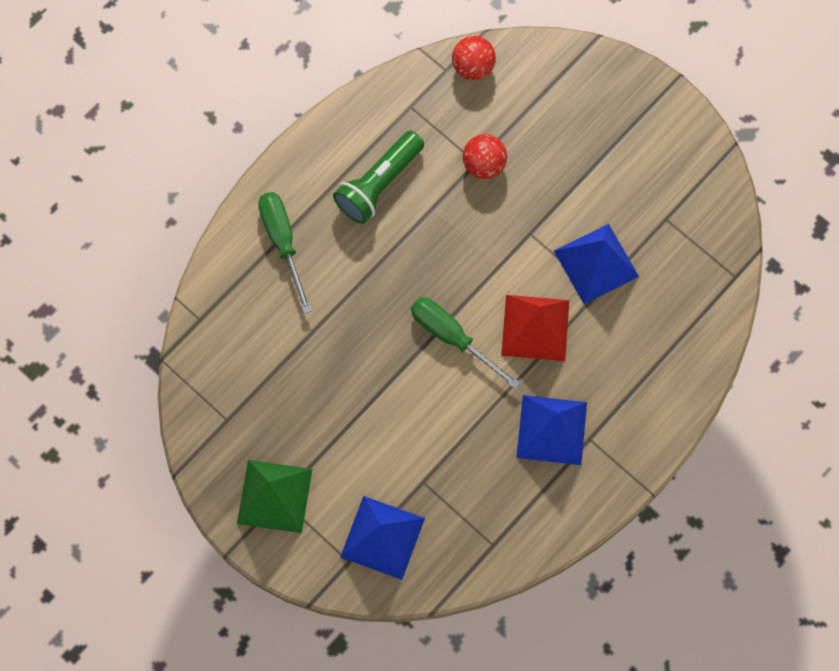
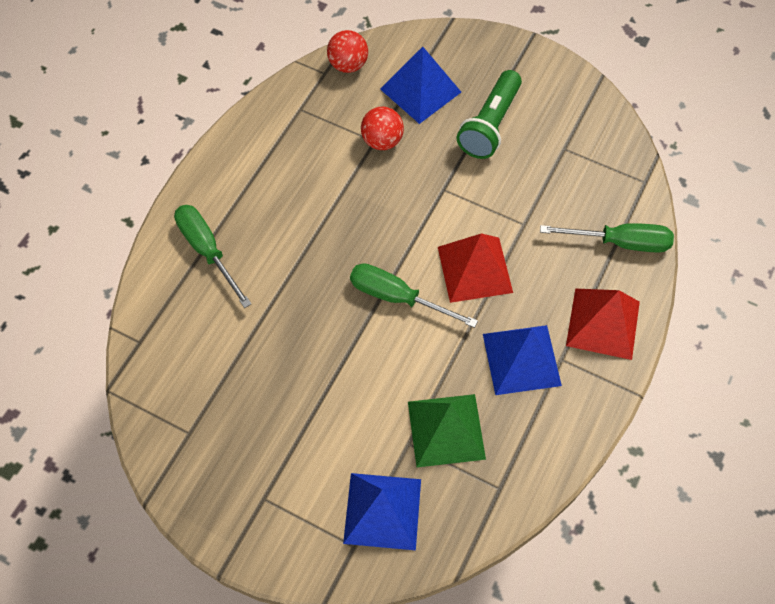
camera: 15 degrees left, 10 degrees down
green pyramid [237,460,312,533] -> green pyramid moved to [408,394,486,467]
green flashlight [333,131,424,224] -> green flashlight moved to [457,70,522,159]
blue pyramid [554,224,639,304] -> blue pyramid moved to [380,47,461,124]
none -> green screwdriver [540,223,674,253]
none -> red pyramid [566,288,640,360]

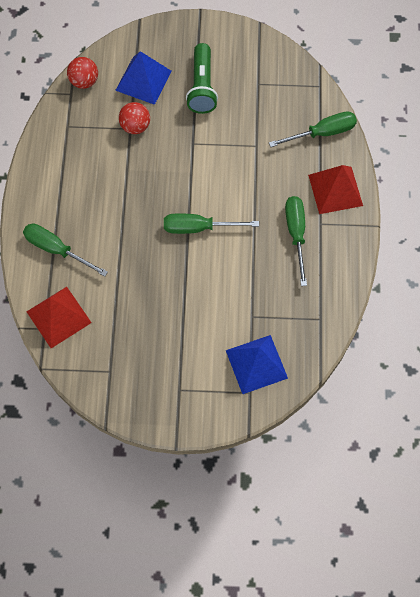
camera: 25 degrees left, 5 degrees up
green pyramid [408,394,486,467] -> none
red pyramid [438,233,513,303] -> red pyramid moved to [26,287,92,348]
blue pyramid [483,325,562,395] -> green screwdriver [285,196,307,286]

